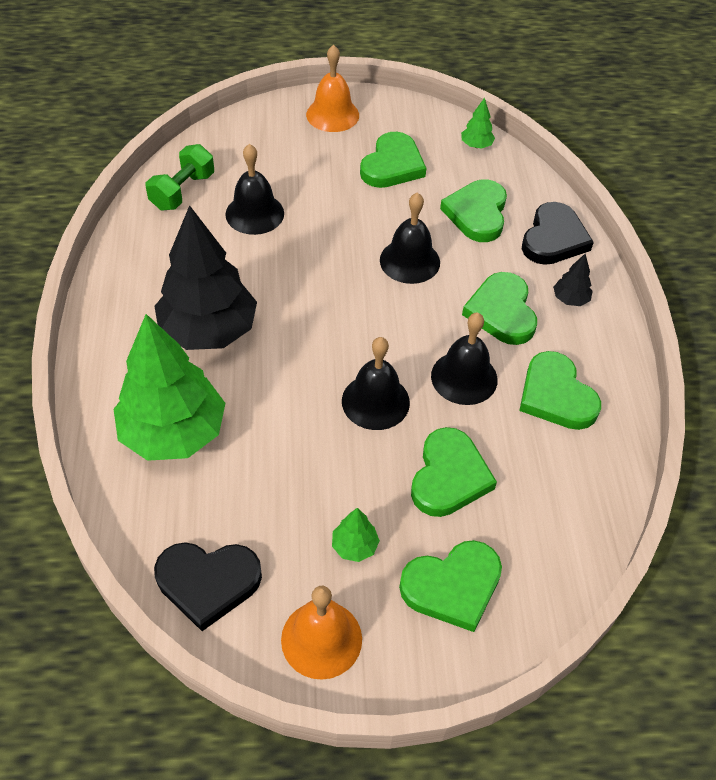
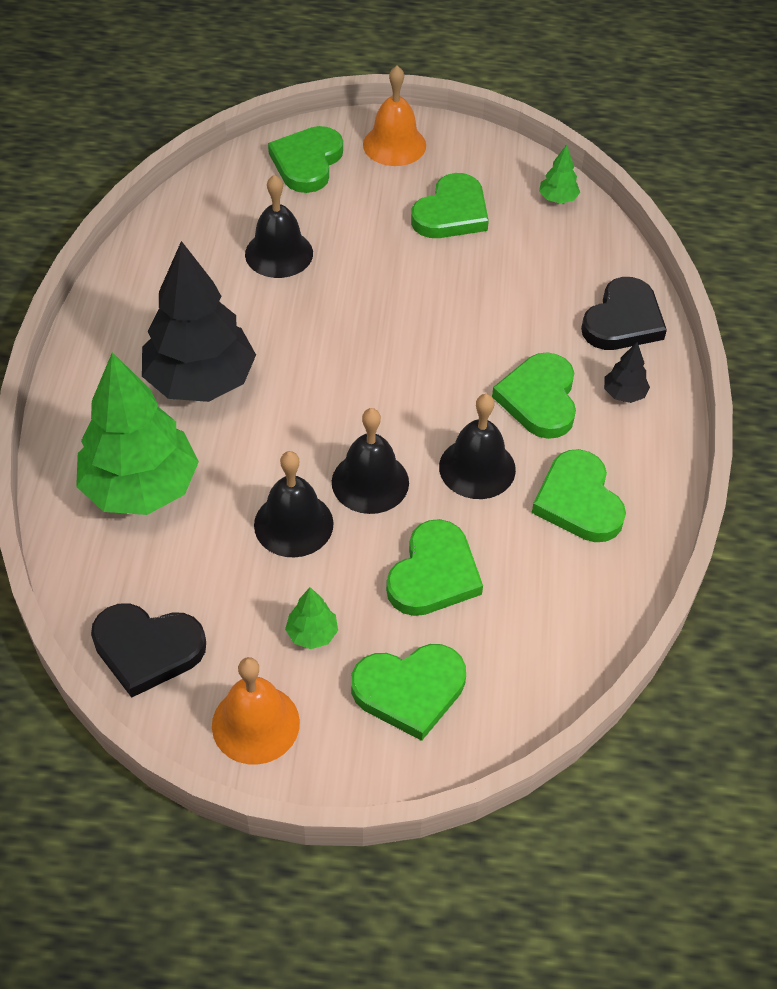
camera: 10 degrees right, 0 degrees up
green dumbbell [146,144,214,210] -> none
black bell [380,192,440,284] -> black bell moved to [254,451,334,558]
green heart [440,179,507,242] -> green heart moved to [268,126,343,193]

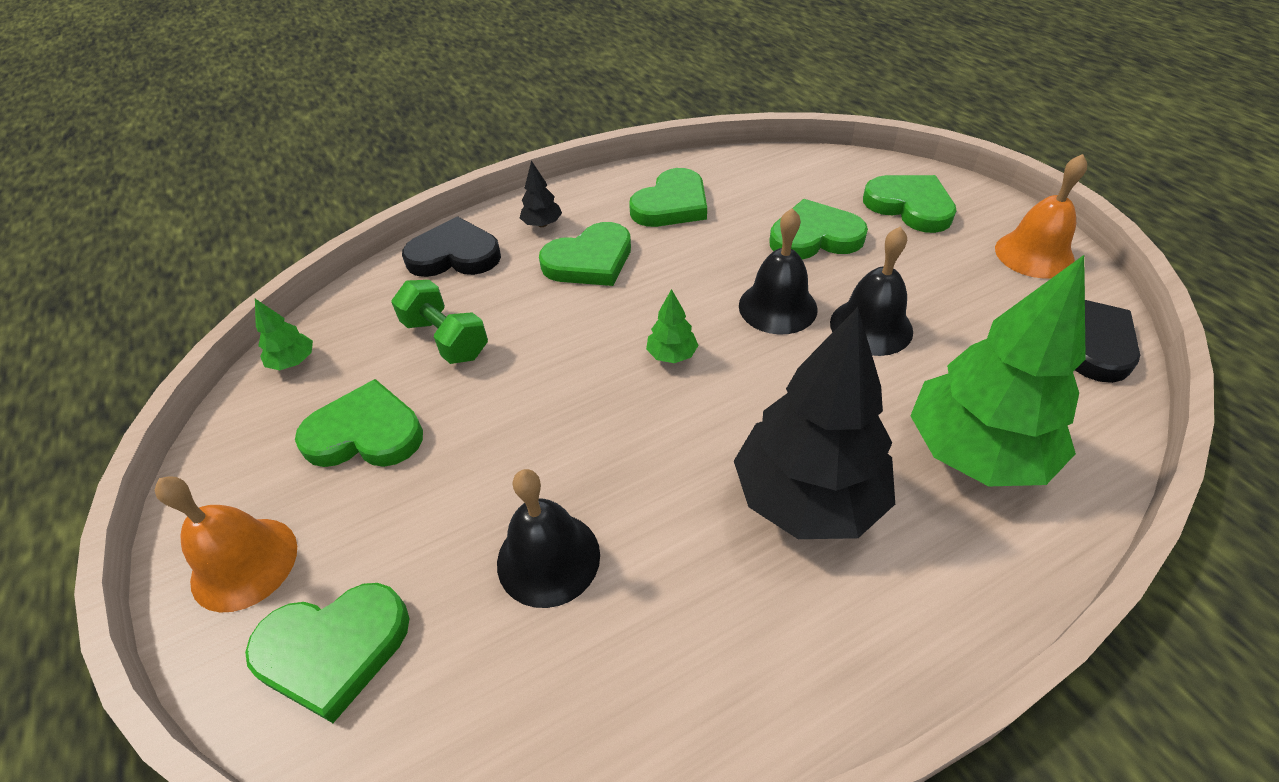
camera: 120 degrees left, 5 degrees down
green tree [285,587,338,649] -> green tree moved to [646,289,699,363]
black bell [439,394,516,499] -> none
none -> green dumbbell [391,280,488,364]

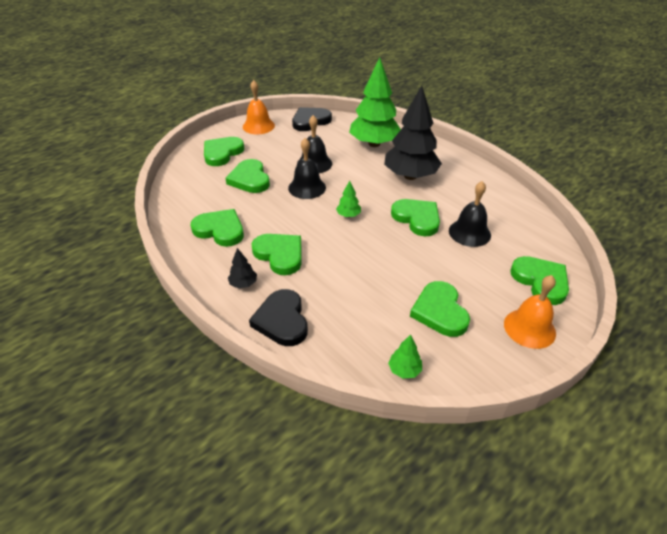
camera: 105 degrees left, 5 degrees down
green dumbbell [391,280,488,364] -> none
none -> green heart [391,199,440,236]

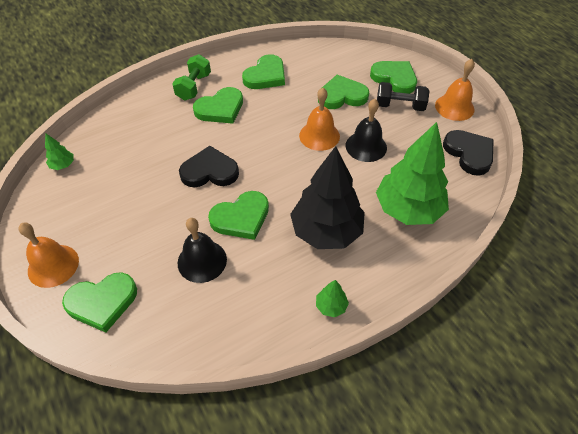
camera: 100 degrees right, 10 degrees up
black tree [228,248,257,288] -> green dumbbell [172,54,211,100]
black heart [249,289,308,346] -> black heart moved to [179,146,239,187]
black bell [288,138,326,199] -> orange bell [299,88,340,151]
green tree [336,180,361,217] -> green tree moved to [316,280,349,317]
green heart [410,281,470,337] -> none
none -> black dumbbell [377,82,430,111]

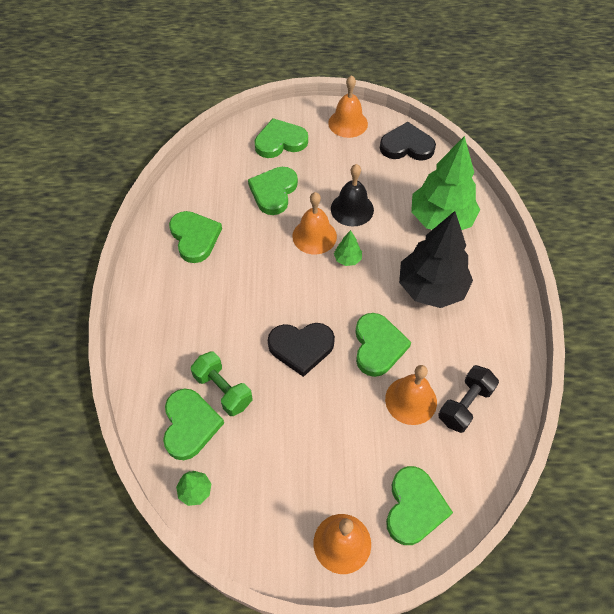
camera: 60 degrees left, 5 degrees up
green dumbbell [172,54,211,100] -> green dumbbell moved to [191,352,253,416]
black bell [178,218,227,283] -> orange bell [385,365,437,425]
black heart [179,146,239,187] -> black heart turned 120 degrees counterclockwise [268,323,335,377]
green heart [193,87,243,124] -> green heart moved to [163,389,224,460]
green tree [316,280,349,317] -> green tree moved to [334,230,362,266]
black dumbbell [377,82,430,111] -> black dumbbell moved to [438,365,499,433]

